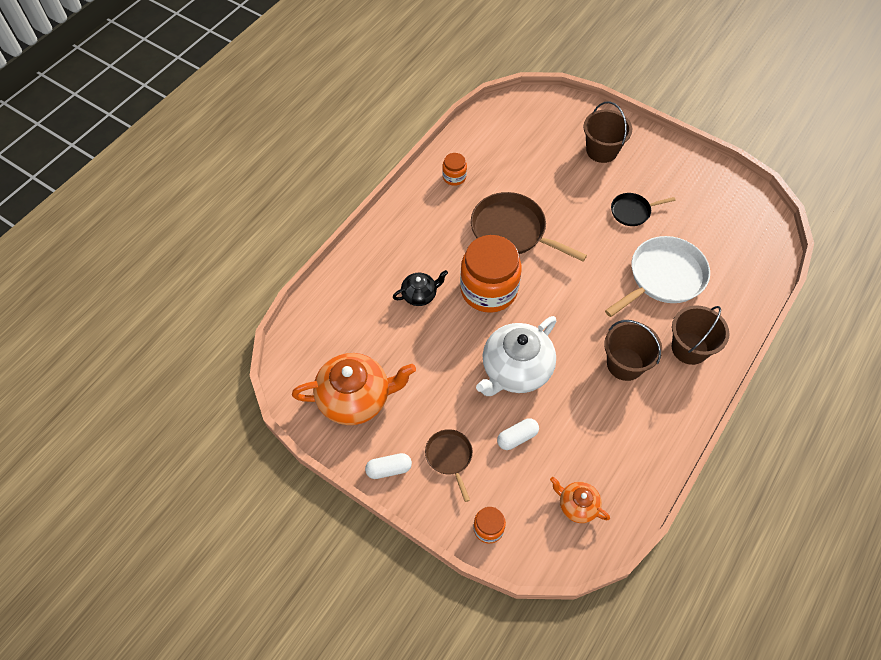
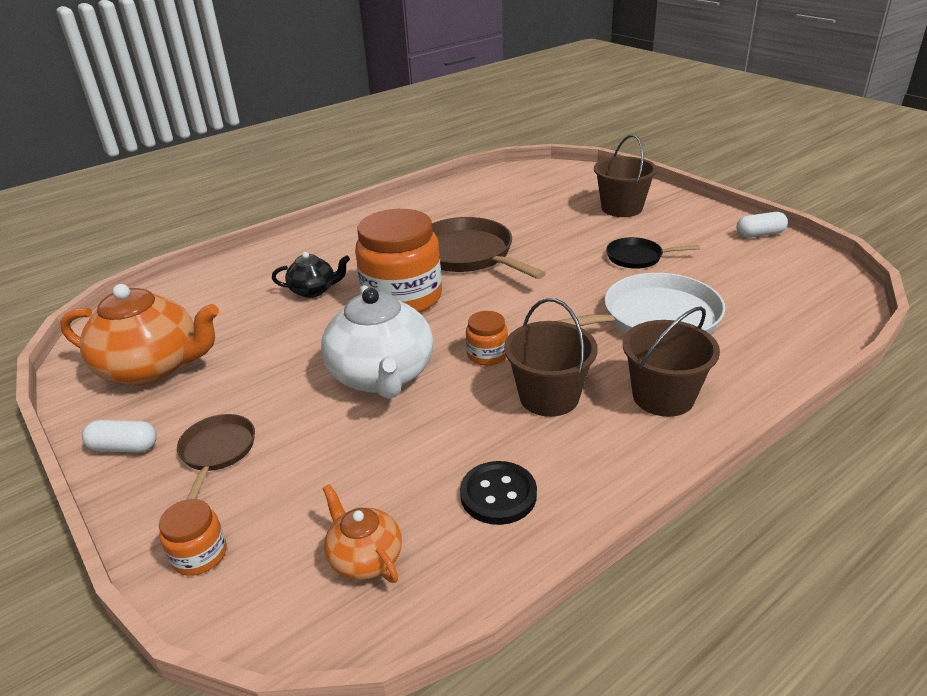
camera: 20 degrees right, 25 degrees down
orange jar [442,153,467,186] -> orange jar moved to [466,311,508,366]
white teapot [476,316,556,396] -> white teapot turned 75 degrees counterclockwise [321,285,433,399]
white capsule [497,418,539,450] -> white capsule moved to [736,212,788,238]
none -> black button [460,461,537,525]

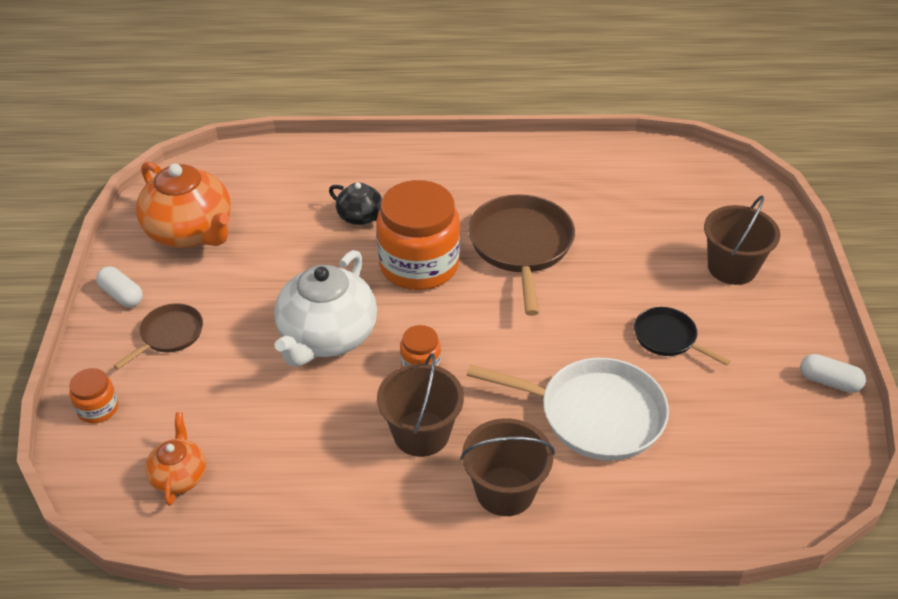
camera: 35 degrees right, 10 degrees up
black button [460,461,537,525] -> none

